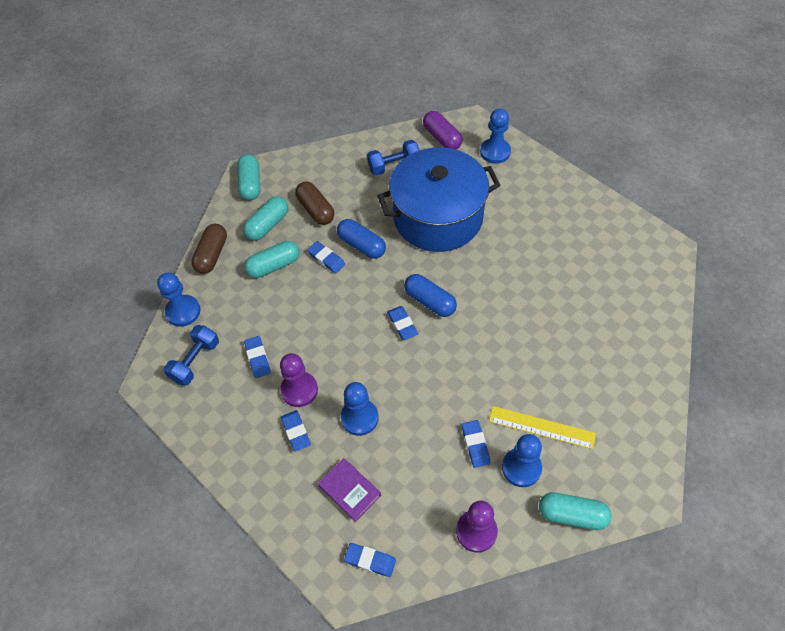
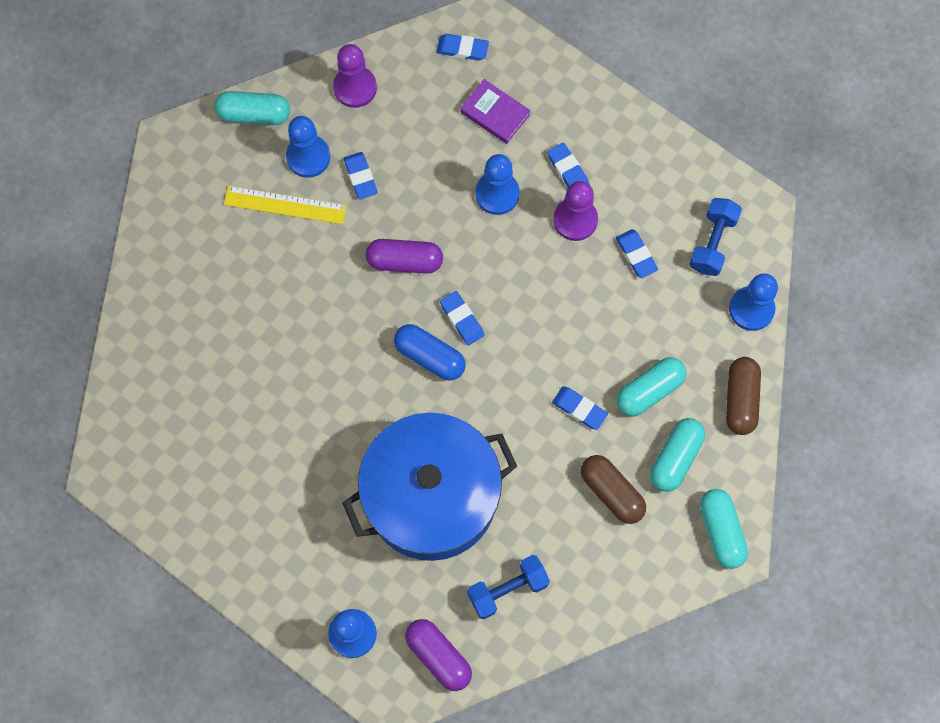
camera: 170 degrees right, 15 degrees up
blue capsule [337,219,386,259] -> none
none -> purple capsule [366,239,443,274]

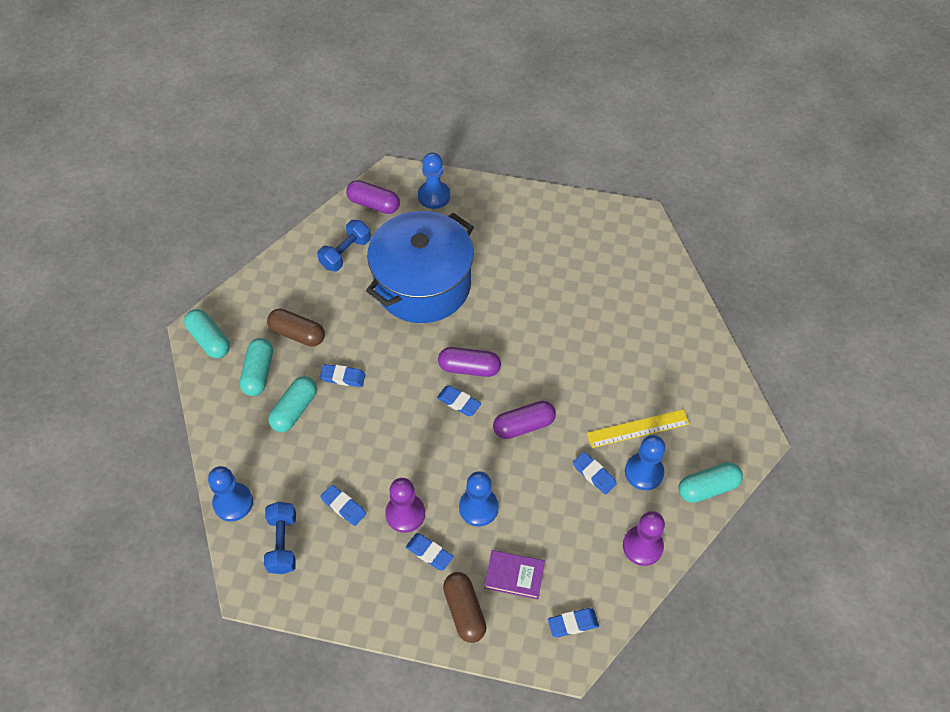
camera: 155 degrees right, 15 degrees down
blue capsule [394,324,466,381] -> purple capsule [438,347,501,377]
brown capsule [726,357,761,435] -> brown capsule moved to [443,572,486,643]

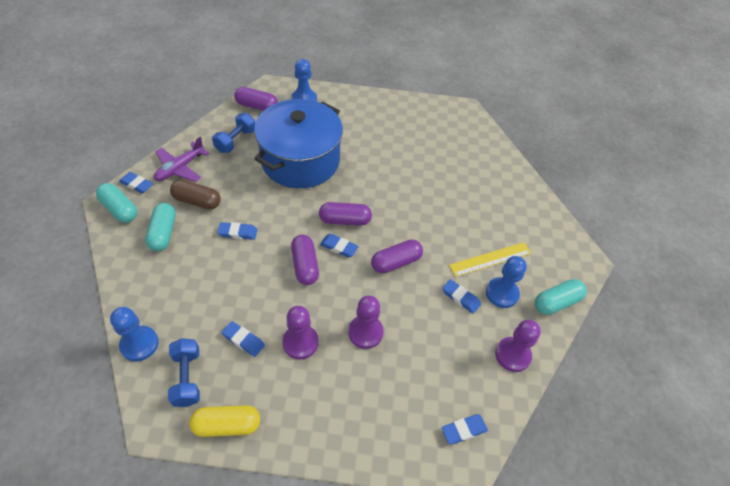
camera: 10 degrees left, 5 degrees down
turquoise capsule [268,376,317,432] -> none
blue eraser [406,533,453,571] -> blue eraser moved to [119,172,153,194]
brown capsule [443,572,486,643] -> none
blue pawn [459,471,499,526] -> purple pawn [348,296,383,349]
purple book [484,550,545,600] -> none
none -> purple plane [154,137,209,182]
none -> yellow capsule [189,405,260,437]
none -> purple capsule [291,235,319,285]

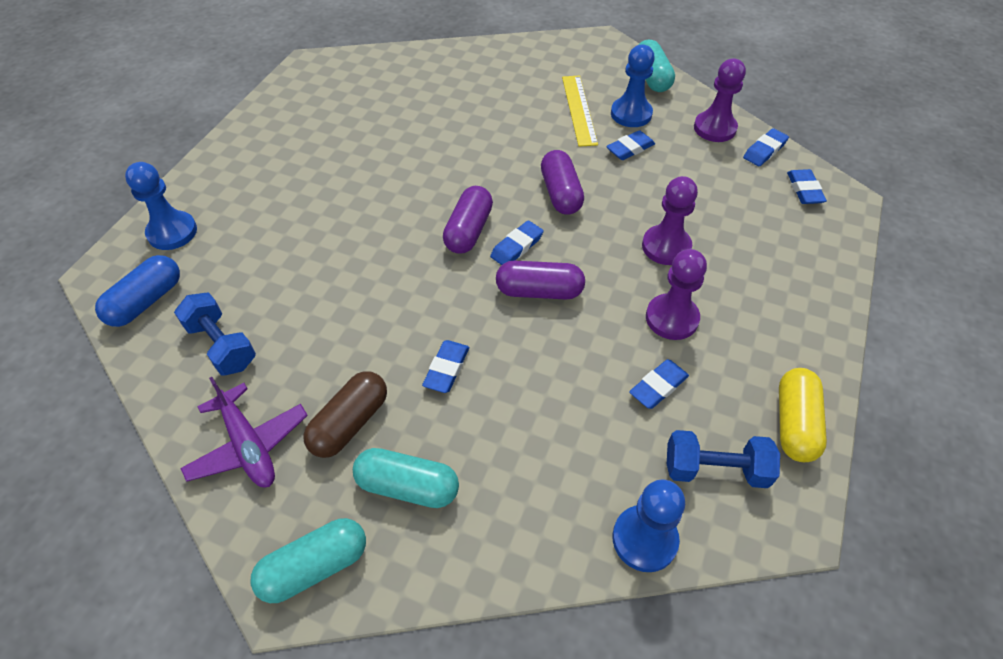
camera: 70 degrees left, 0 degrees up
blue eraser [119,172,153,194] -> blue eraser moved to [743,128,789,166]
purple capsule [234,87,278,111] -> blue capsule [95,255,180,327]
blue pot [254,99,343,188] -> none

